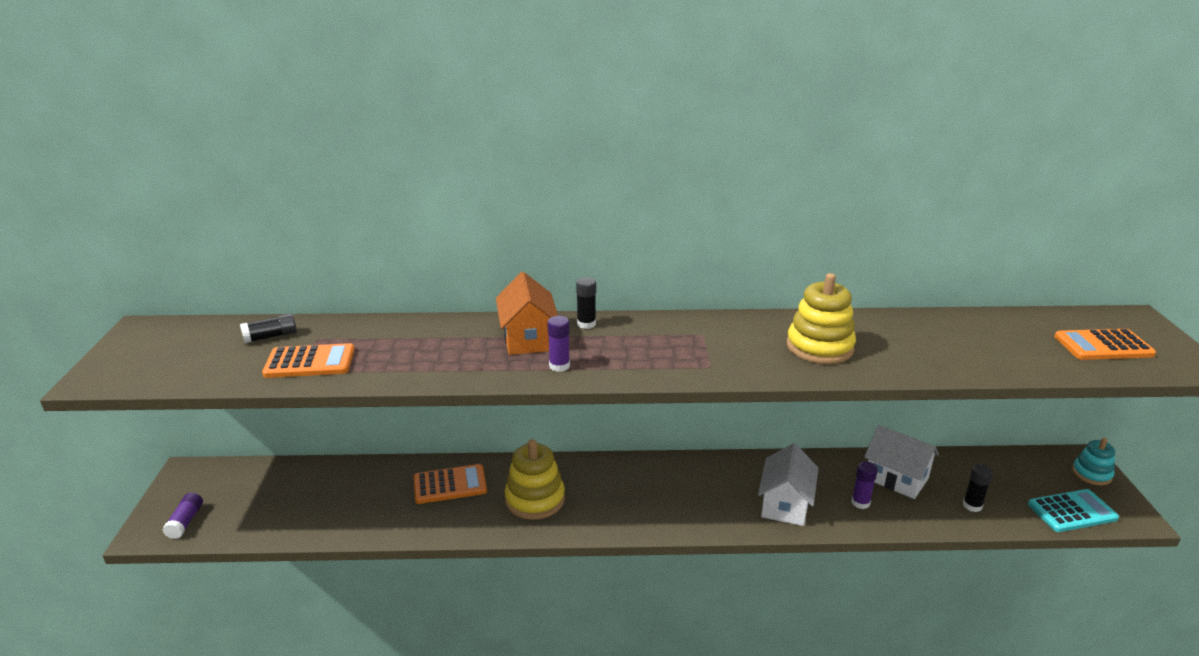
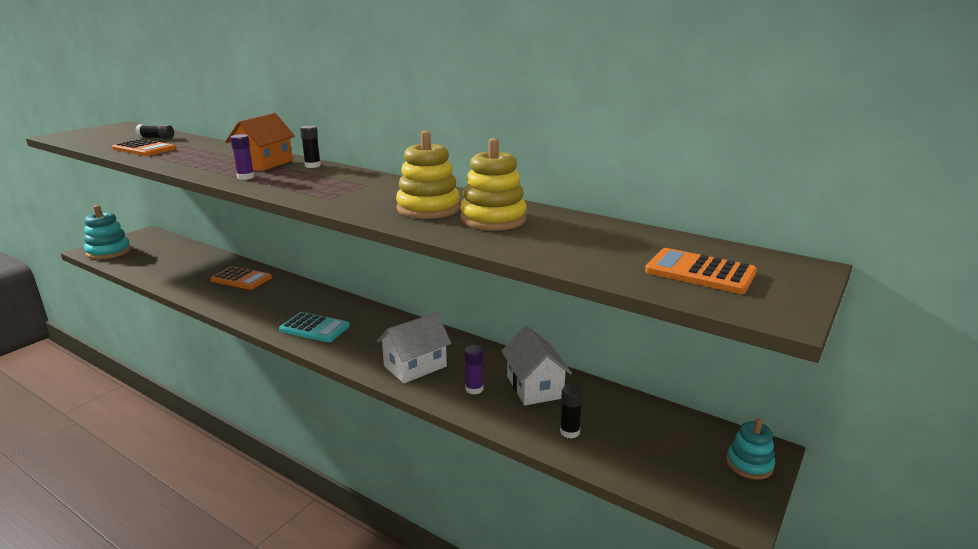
camera: 35 degrees right, 5 degrees down
purple glue stick [163,492,203,539] -> turquoise stacking toy [84,205,131,260]
yellow stacking toy [504,439,565,520] -> yellow stacking toy moved to [460,138,527,231]
turquoise calculator [1028,489,1119,532] -> turquoise calculator moved to [279,312,350,343]

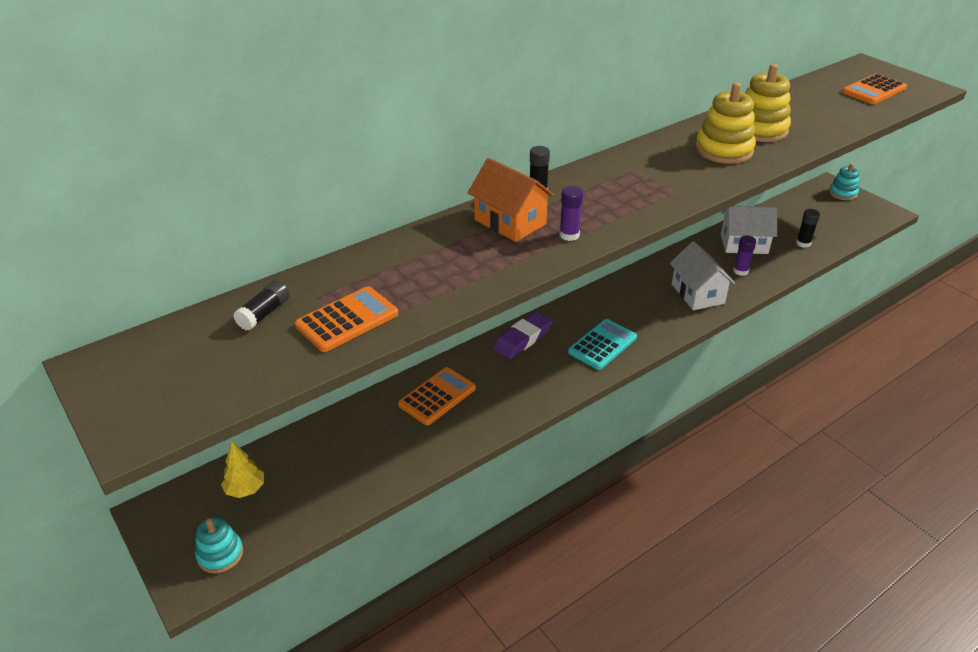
camera: 70 degrees left, 15 degrees up
turquoise stacking toy [84,205,131,260] -> turquoise stacking toy [195,516,243,573], size x0.63
none -> yellow tree [221,442,264,498]
none -> purple eraser [493,311,553,359]

